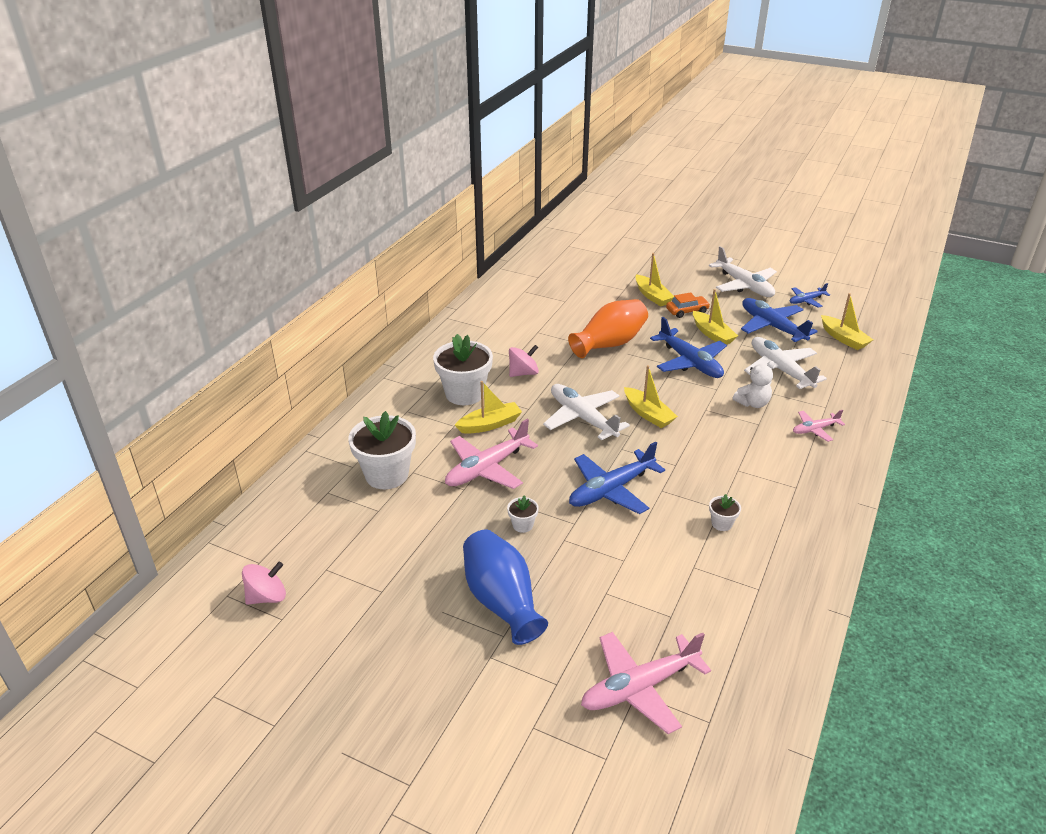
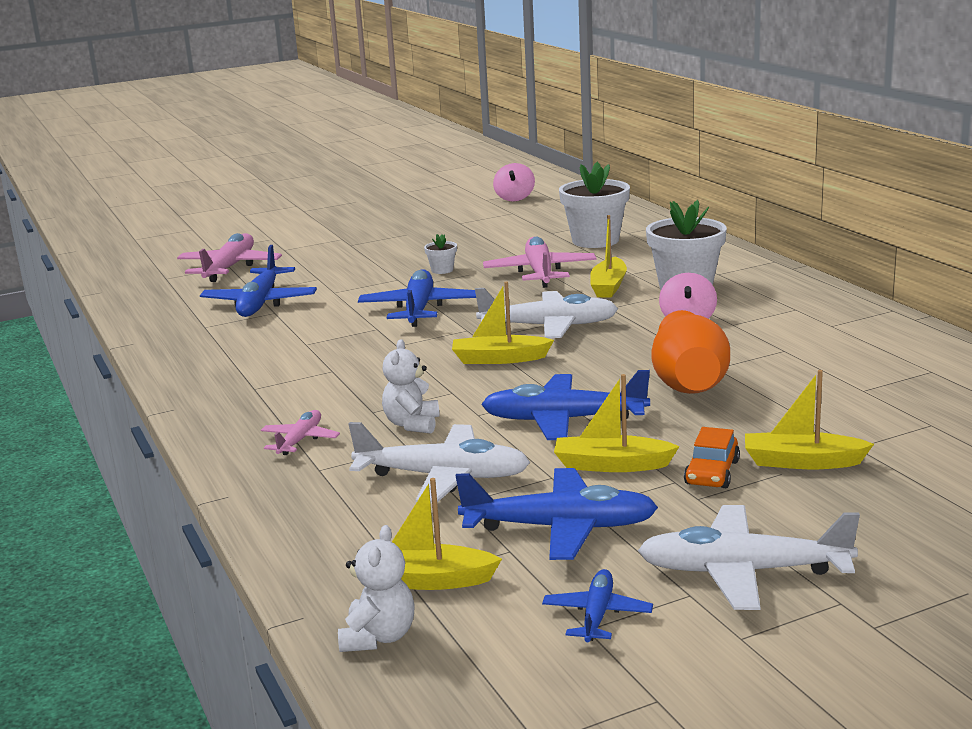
camera: 130 degrees right, 15 degrees down
blue vase [463,530,548,645] -> none
white flower pot [709,494,741,531] -> none
none -> blue plane [200,245,317,317]
none -> white teddy bear [338,525,415,652]

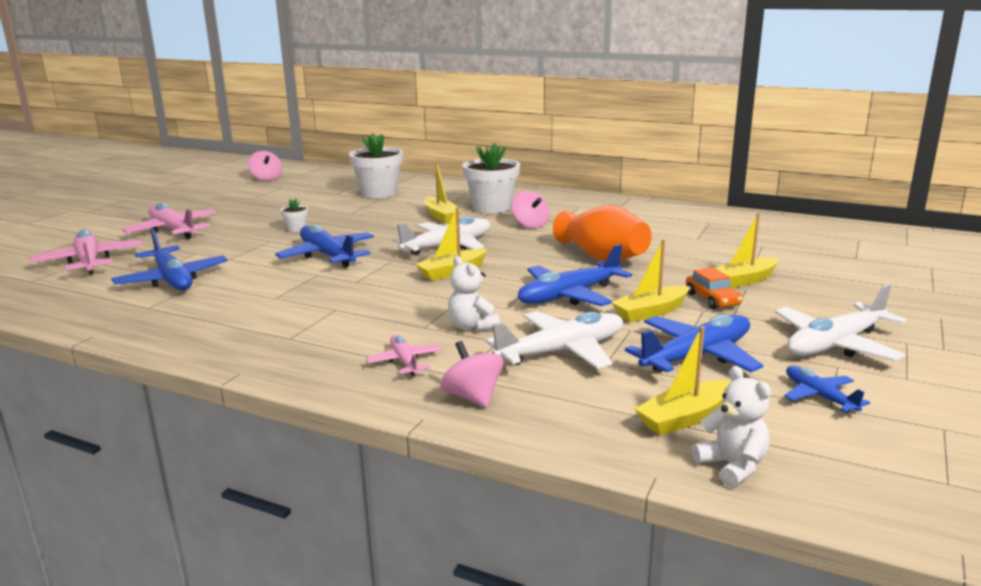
camera: 40 degrees left, 0 degrees up
pink plane [483,237,597,288] -> pink plane moved to [122,203,217,239]
none -> pink spinning top [440,341,504,408]

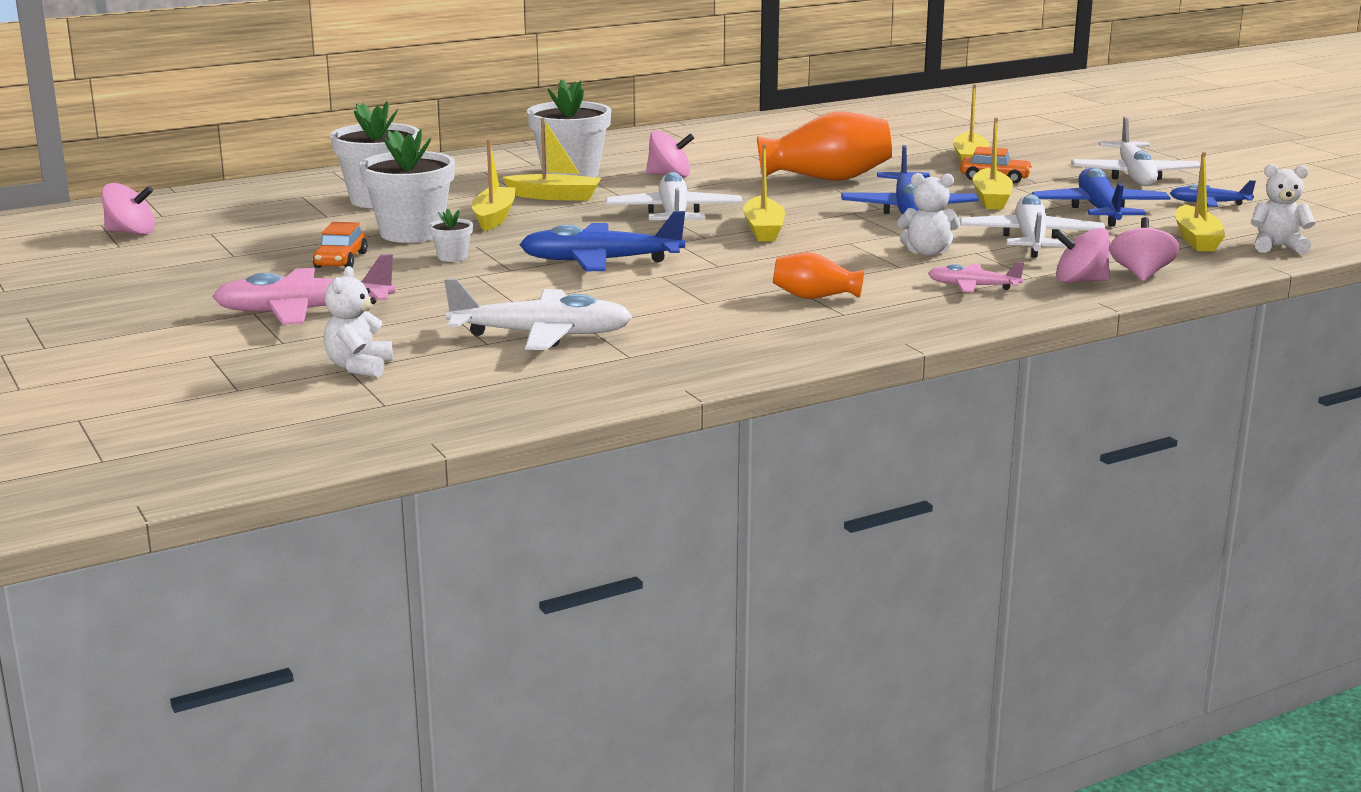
camera: 55 degrees left, 0 degrees up
pink plane [29,229,142,275] -> white teddy bear [323,266,393,378]
blue plane [111,228,228,290] -> white plane [444,279,633,350]
none -> orange car [313,222,368,268]
none -> white flower pot [359,129,455,243]
none -> yellow boat [471,139,516,231]
none -> orange vase [773,252,864,299]
none -> pink spinning top [1109,217,1180,281]

